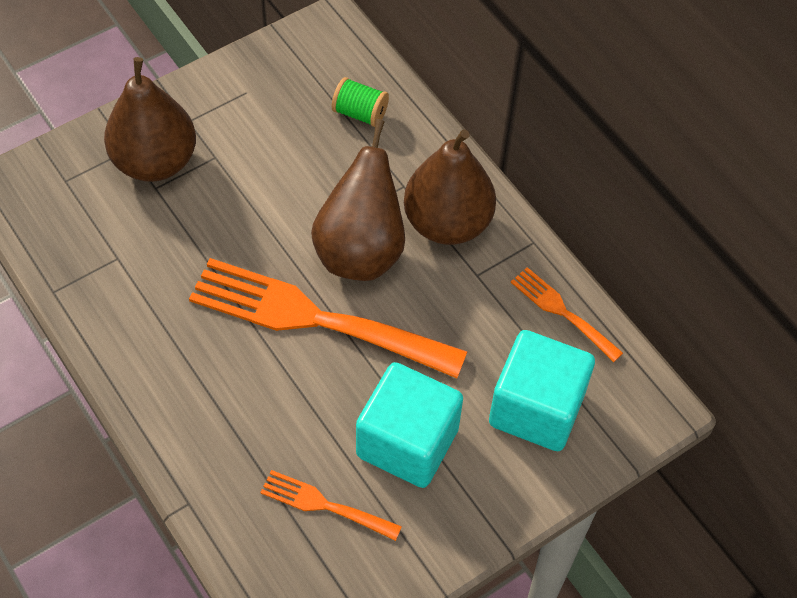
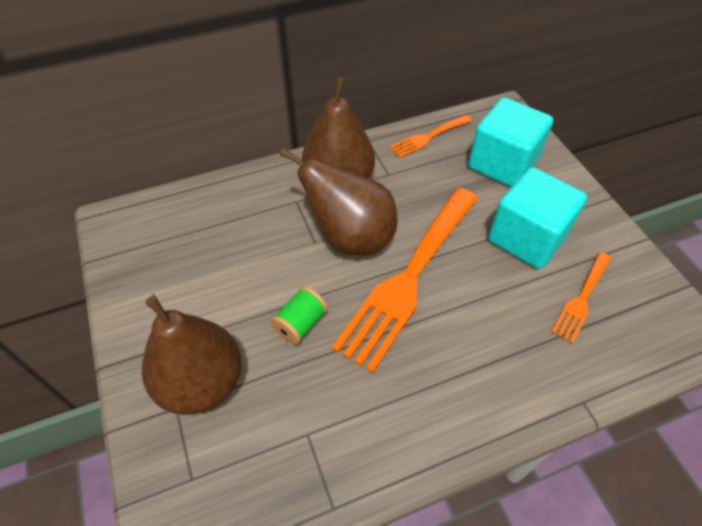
camera: 75 degrees left, 5 degrees down
green spool [332,77,389,127] -> green spool moved to [270,287,328,345]

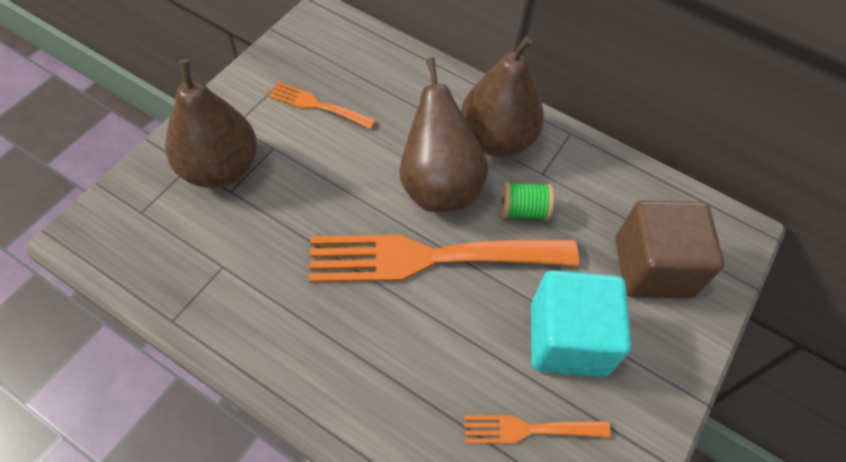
camera: 50 degrees right, 5 degrees up
green spool [270,287,328,345] -> green spool moved to [501,182,554,221]
orange fork [389,115,472,158] -> orange fork moved to [268,82,376,129]
turquoise cube [468,98,553,188] -> brown cube [615,200,724,299]

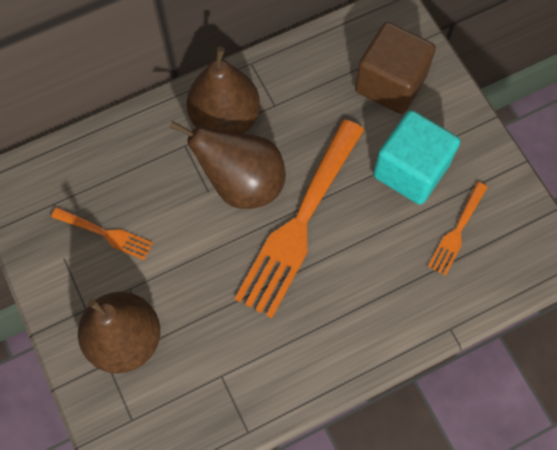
camera: 55 degrees left, 10 degrees up
orange fork [268,82,376,129] -> orange fork turned 120 degrees counterclockwise [51,207,153,260]
green spool [501,182,554,221] -> none

